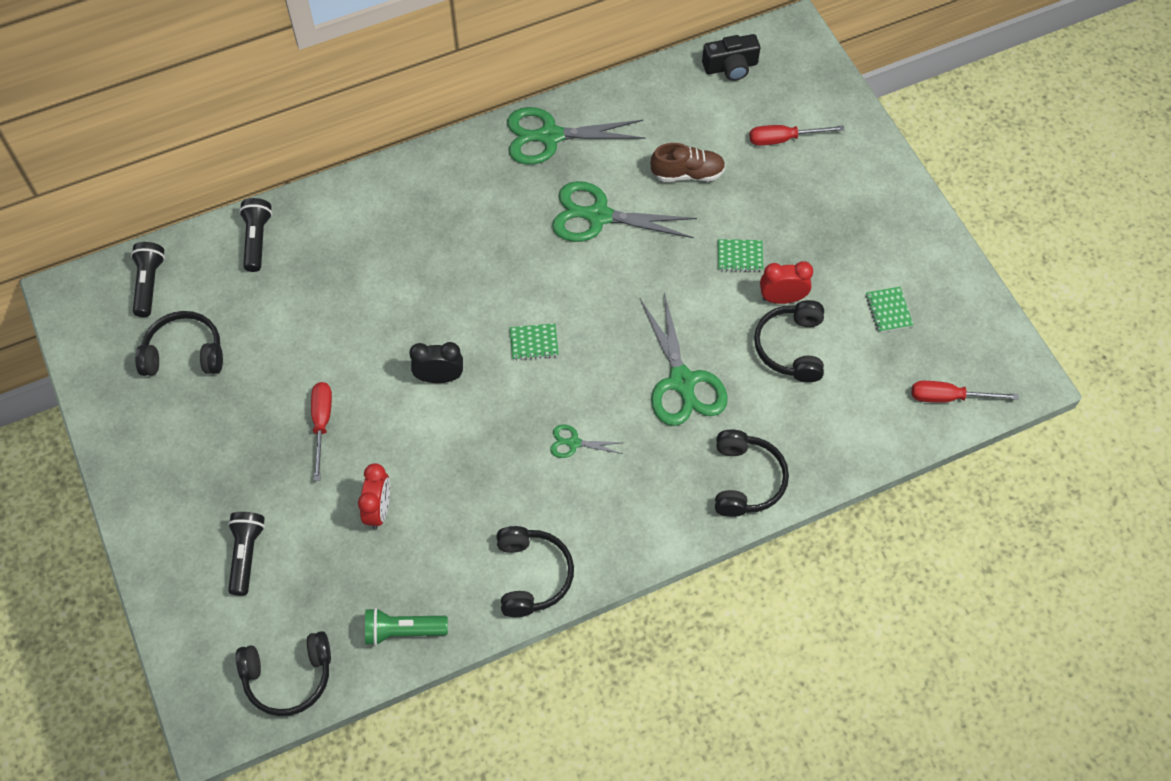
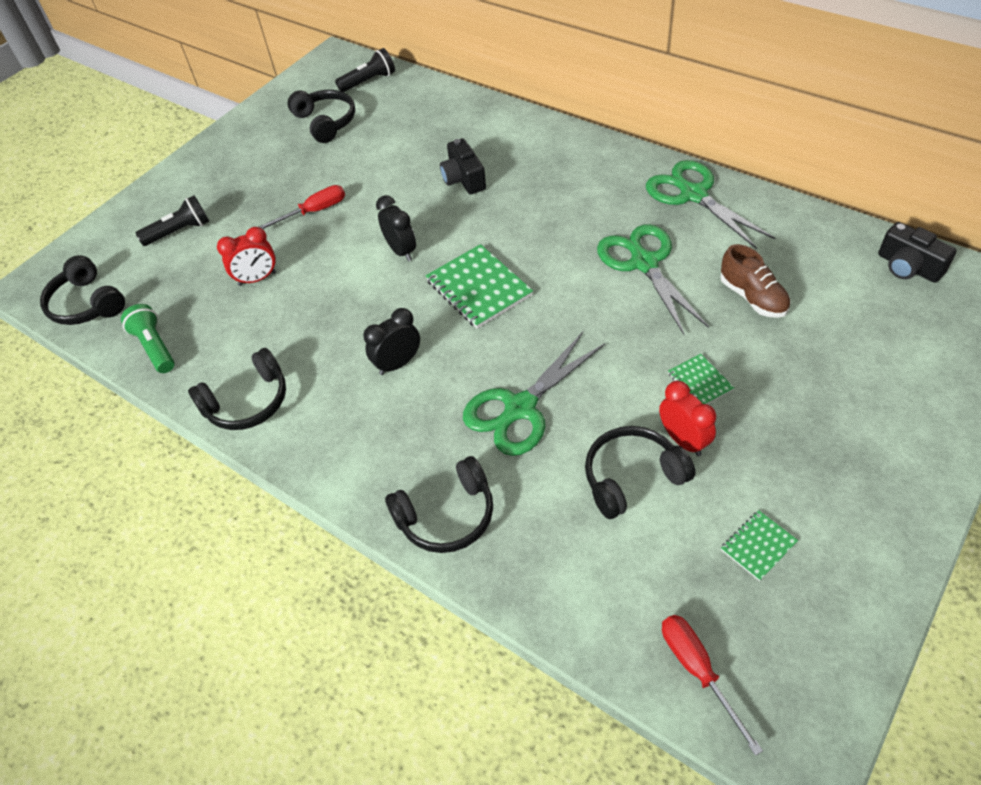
camera: 65 degrees right, 10 degrees down
black flashlight [239,198,272,272] -> none
green notebook [510,323,559,361] -> green notebook [426,244,533,329], size x1.87
green scissors [550,424,623,458] -> black clock [363,308,420,375]
red screwdriver [749,125,845,146] -> none
none -> black camera [440,138,486,194]

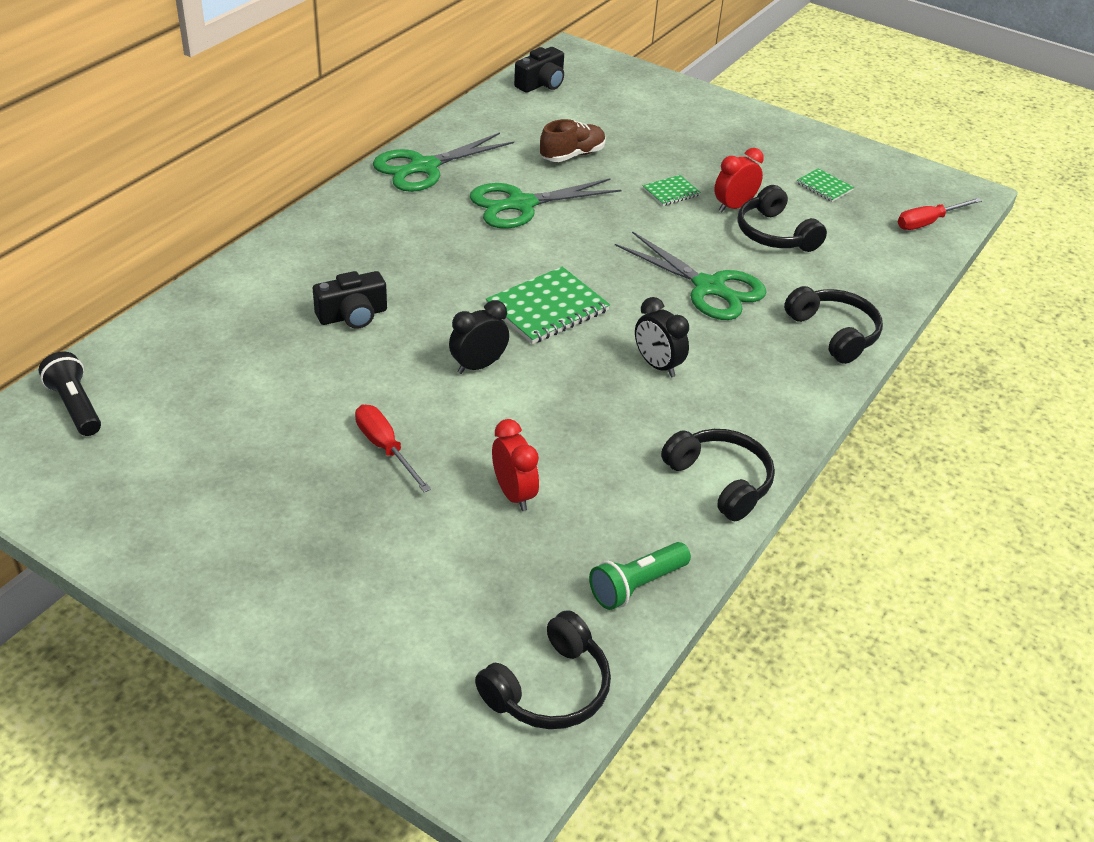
camera: 100 degrees left, 10 degrees down
black flashlight [136,196,209,246] -> none
black headphones [288,90,355,143] -> none

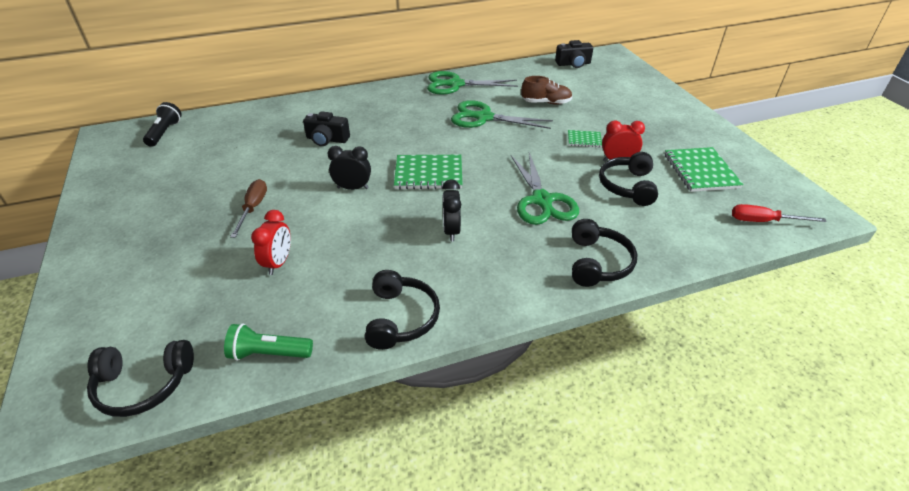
camera: 40 degrees right, 0 degrees up
red screwdriver [355,405,431,492] -> brown screwdriver [230,179,267,238]
green notebook [796,168,854,202] -> green notebook [665,147,744,192], size x1.87

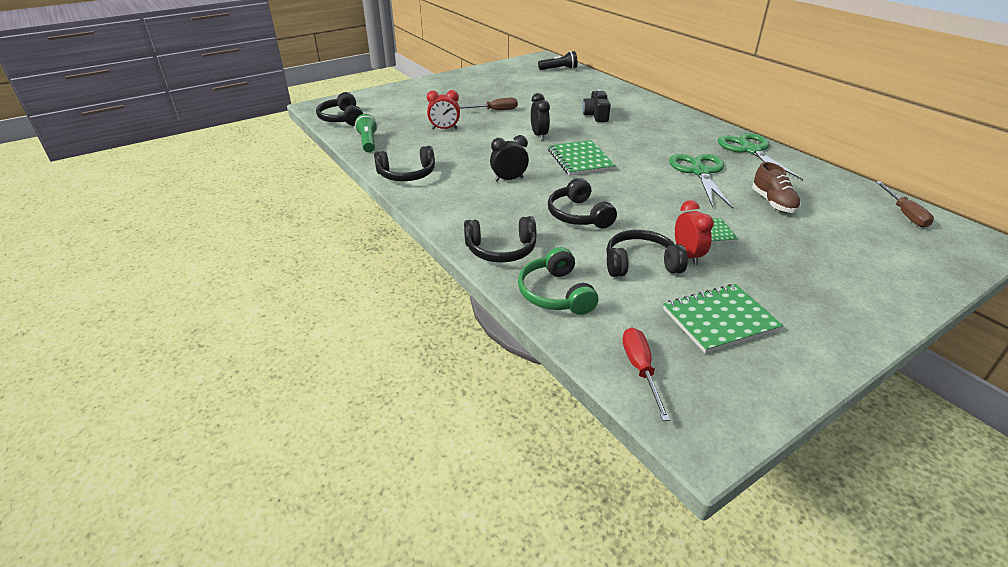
camera: 75 degrees right, 5 degrees down
green scissors [511,152,579,225] -> black headphones [548,178,617,228]
black camera [555,40,593,68] -> brown screwdriver [876,181,934,228]
none -> green headphones [518,247,598,315]

